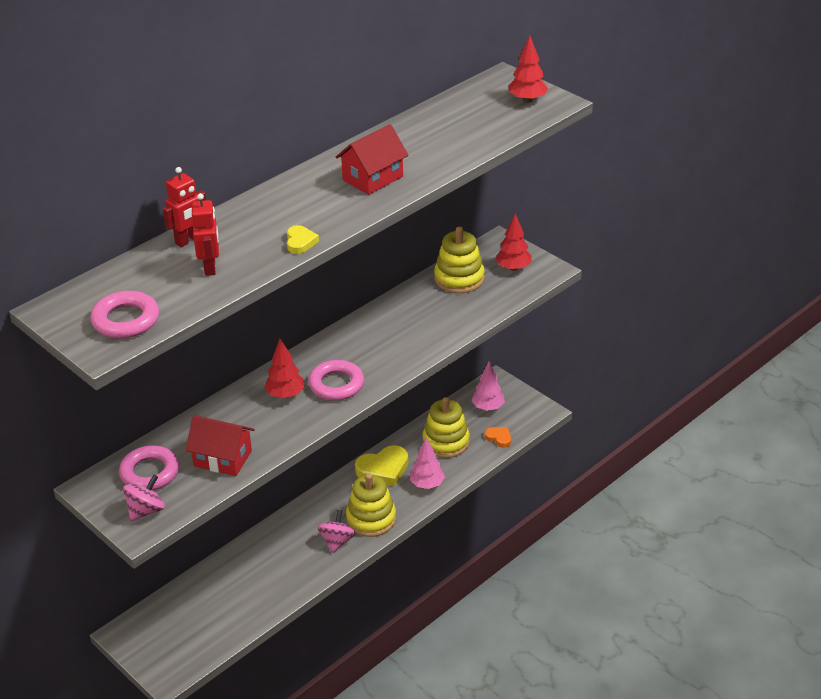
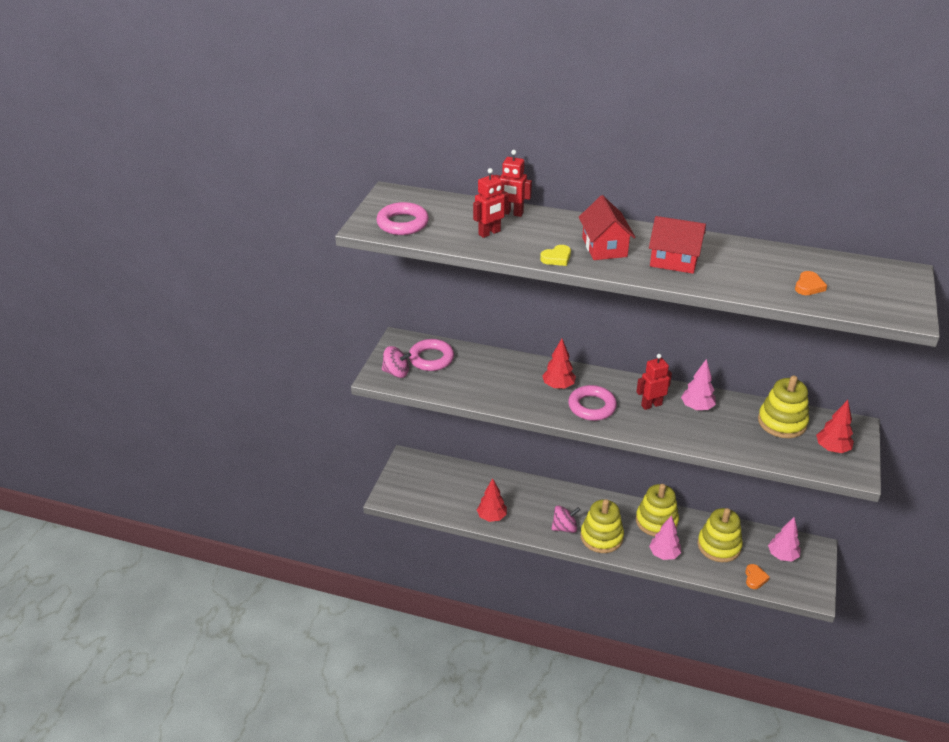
camera: 60 degrees right, 0 degrees up
red house [185,415,254,476] -> red house moved to [579,195,636,260]
yellow heart [355,445,409,486] -> yellow stacking toy [636,484,679,537]
red tree [509,35,548,103] -> red tree moved to [477,478,507,522]
none -> red robot [636,354,672,410]
none -> pink tree [681,359,716,411]
none -> orange heart [795,271,827,295]

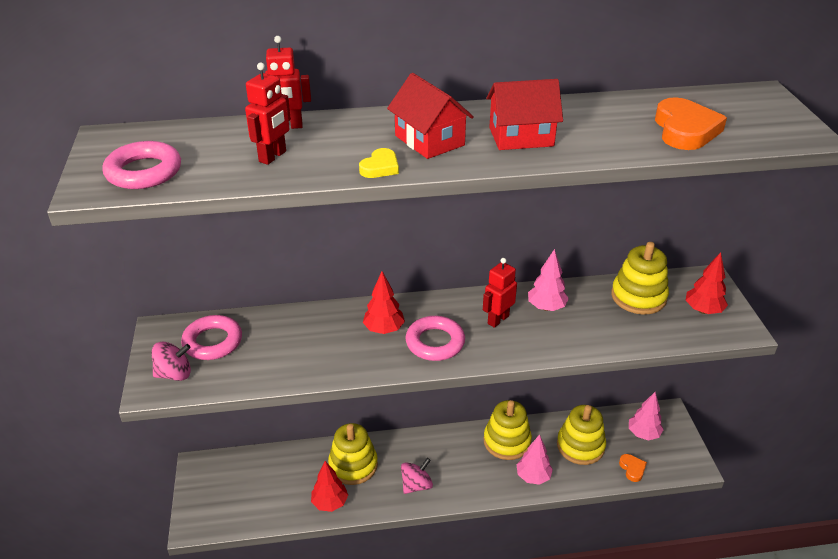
camera: 25 degrees left, 0 degrees up
yellow stacking toy [580,499,624,553] -> yellow stacking toy moved to [328,423,378,485]
orange heart [795,271,827,295] -> orange heart [655,97,727,150], size x1.85

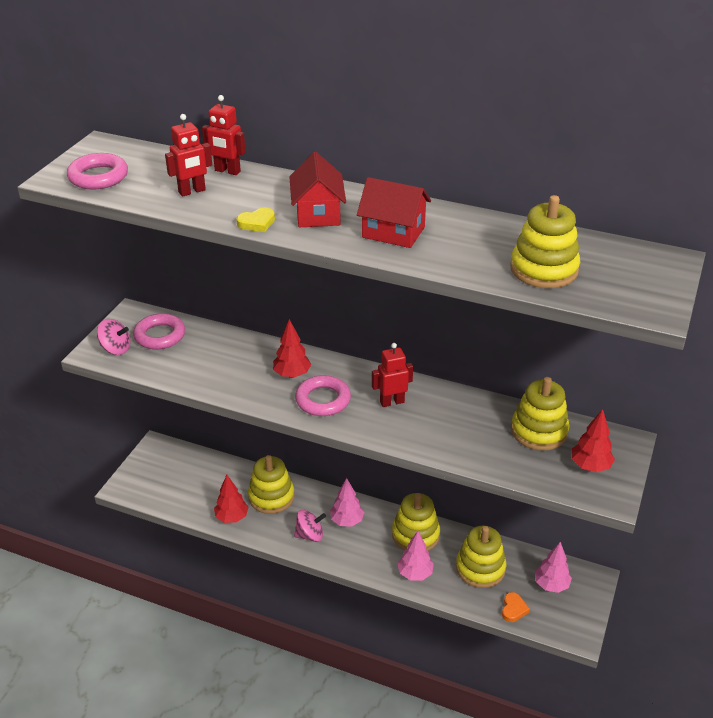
camera: 30 degrees right, 0 degrees up
pink tree [528,249,569,311] -> pink tree moved to [330,478,364,527]
orange heart [655,97,727,150] -> yellow stacking toy [510,195,580,288]

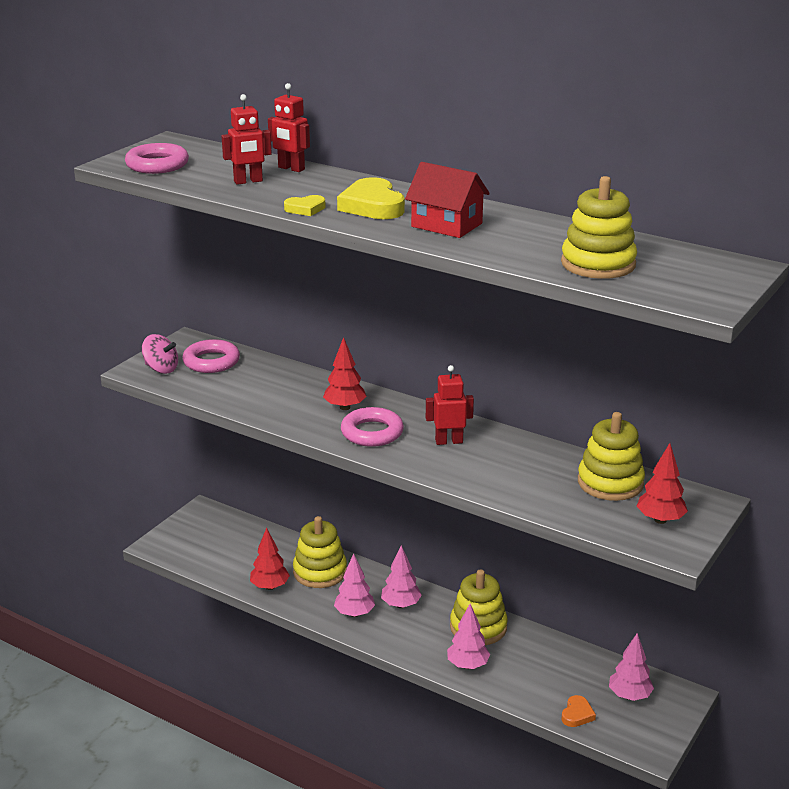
camera: 10 degrees right, 10 degrees down
red house [289,152,346,227] -> yellow heart [337,177,405,219]
pink spinning top [294,510,326,542] -> pink tree [334,553,375,617]
yellow stacking toy [456,525,506,588] -> none

